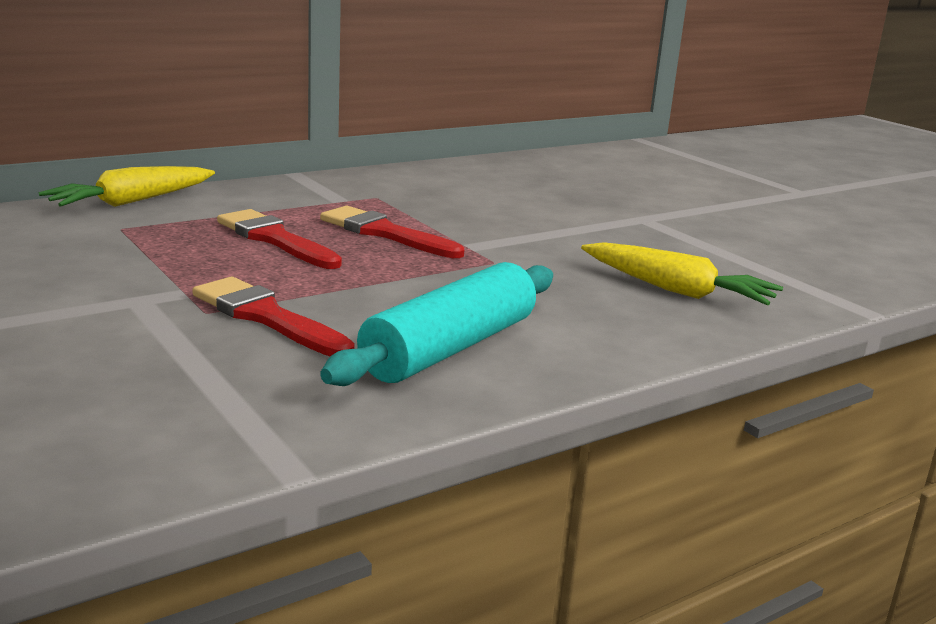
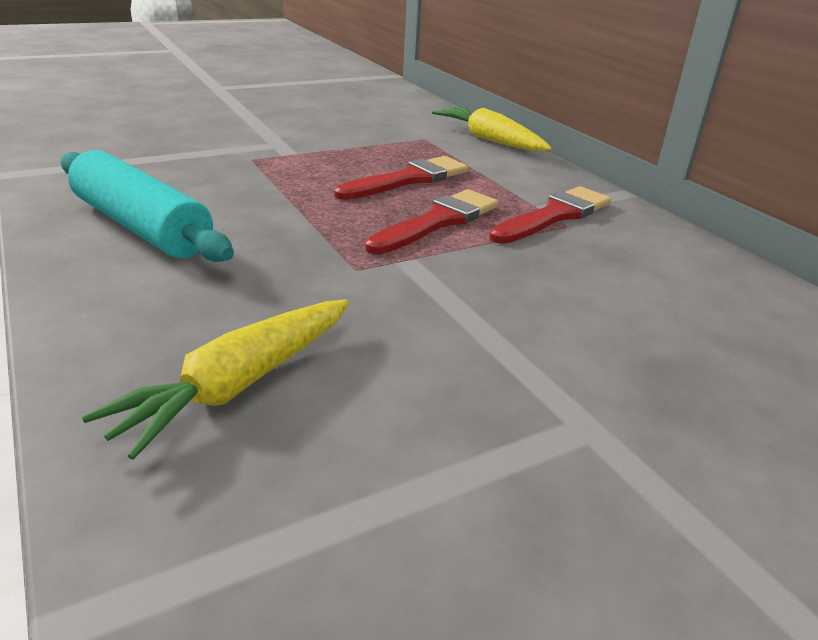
camera: 95 degrees right, 10 degrees up
red brush [192,277,355,356] -> red brush moved to [489,186,611,244]

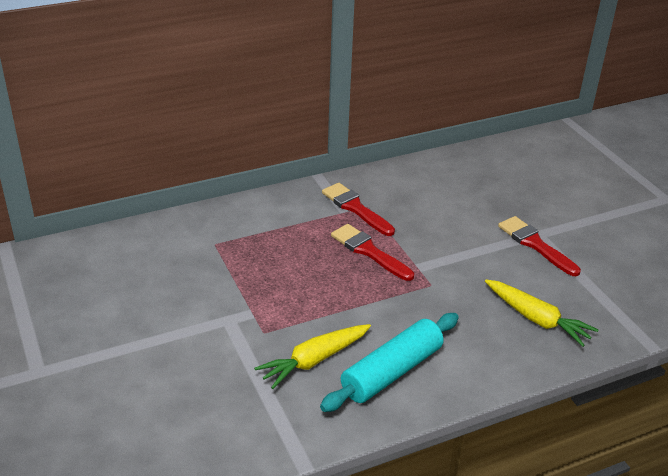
camera: 85 degrees left, 5 degrees up
red brush [334,156,468,200] -> red brush moved to [498,216,581,276]
yellow carrot [432,107,552,151] -> yellow carrot moved to [254,324,371,389]

